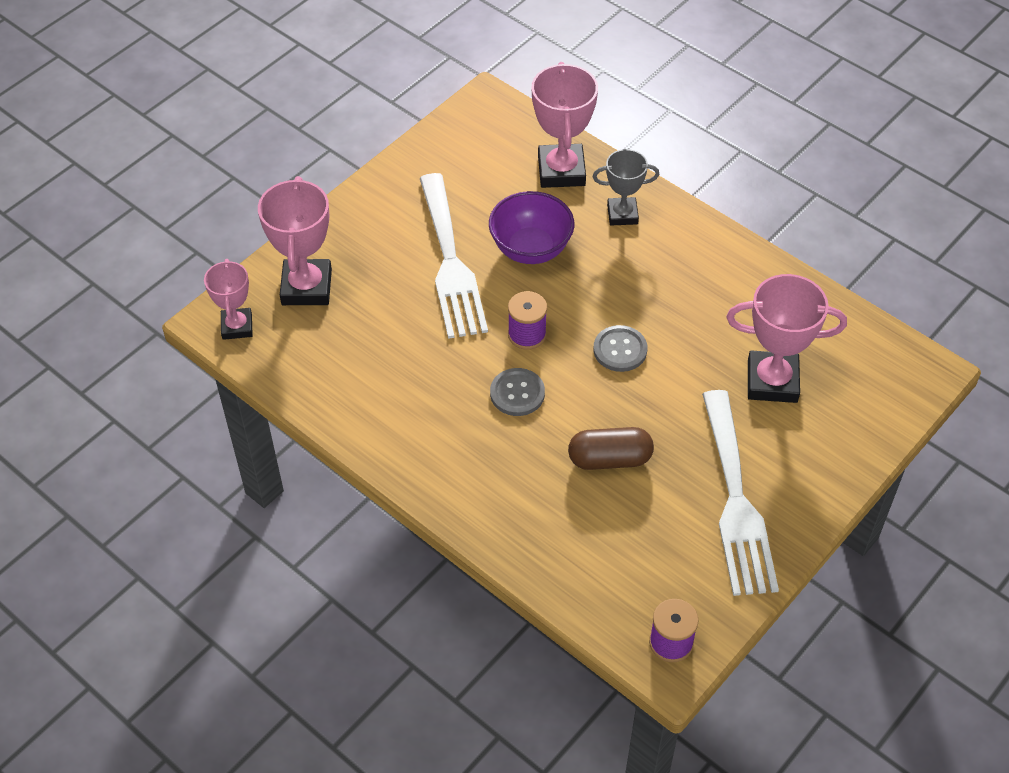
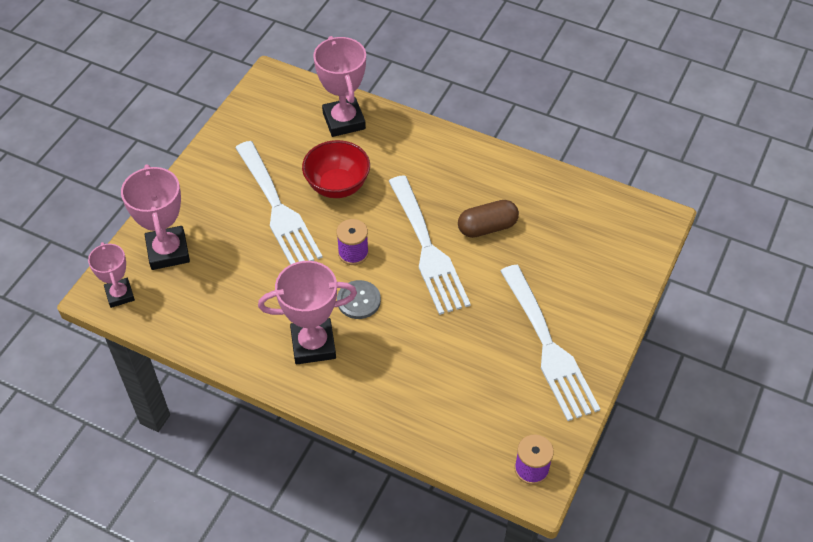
camera: 15 degrees left, 0 degrees up
purple bowl [489,191,574,264] -> red bowl [302,140,370,198]
brown capsule [568,427,654,470] -> brown capsule moved to [458,200,519,238]
grey trophy [593,149,659,226] -> none
grey button [593,325,647,372] -> white fork [389,175,471,315]
pink trophy [726,274,847,403] -> pink trophy moved to [258,261,357,364]

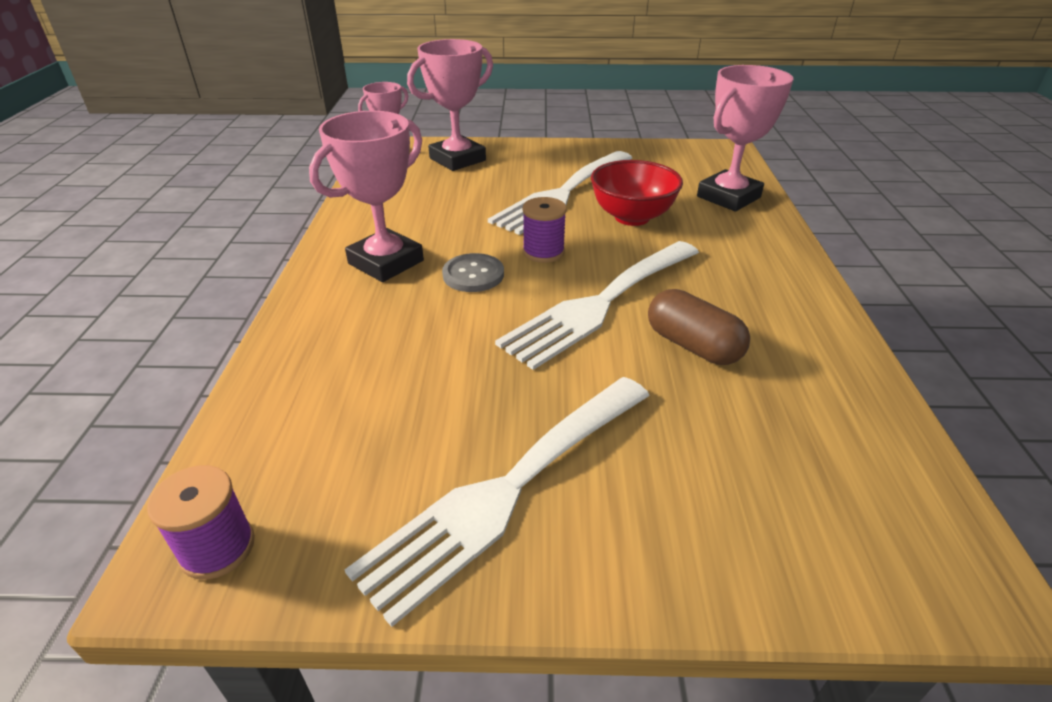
camera: 65 degrees right, 15 degrees down
pink trophy [258,261,357,364] -> pink trophy turned 75 degrees clockwise [309,111,424,282]

